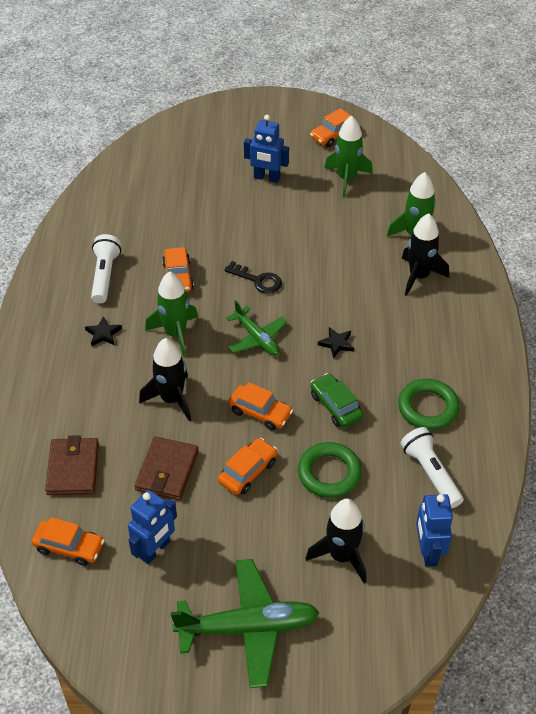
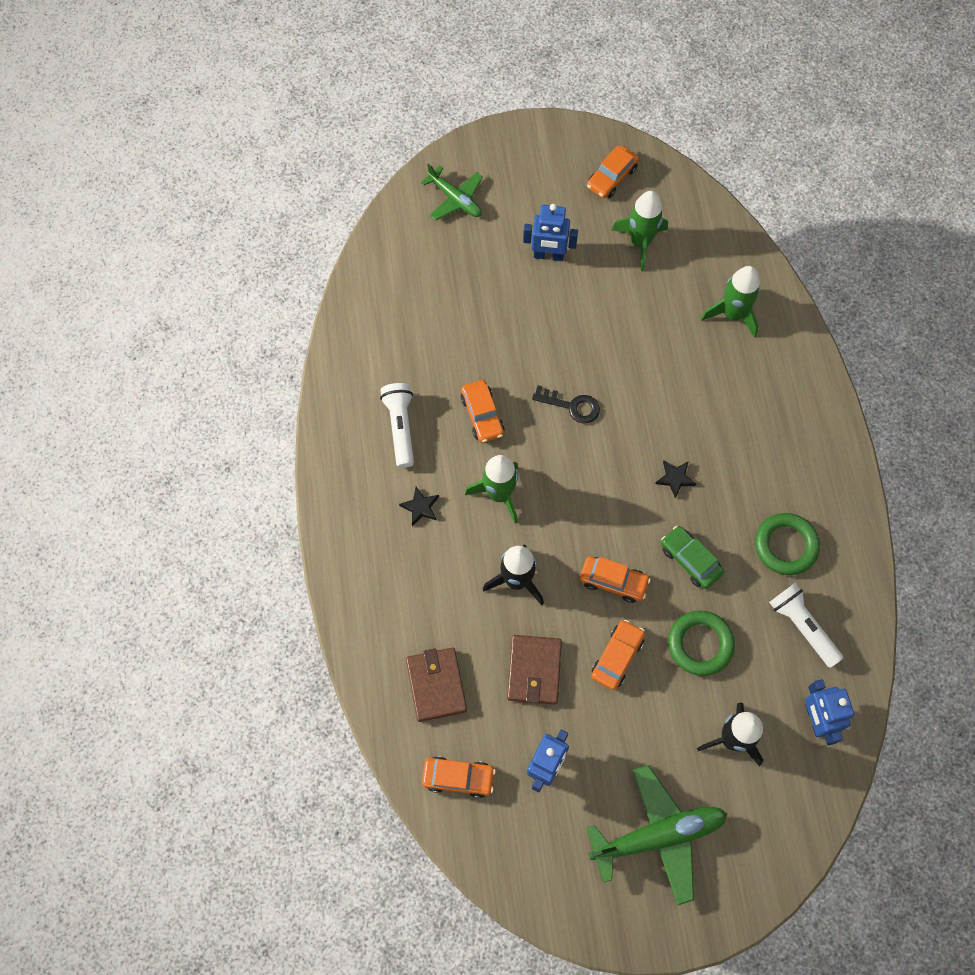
camera: 10 degrees left, 20 degrees up
green plane [226,300,288,356] -> green plane moved to [421,163,483,220]
black rocket [402,213,449,296] -> none

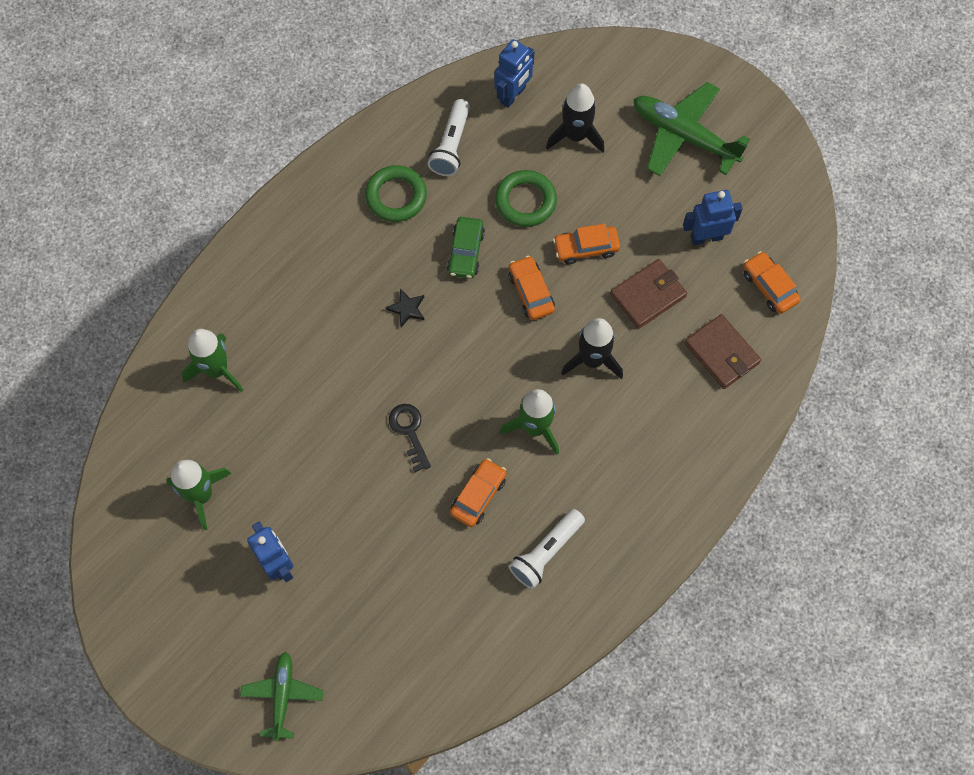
camera: 130 degrees left, 0 degrees up
black star [399,487,439,526] -> none
brown wallet [406,647,467,722] -> brown wallet turned 75 degrees counterclockwise [685,314,761,389]
orange car [587,146,639,198] -> none

